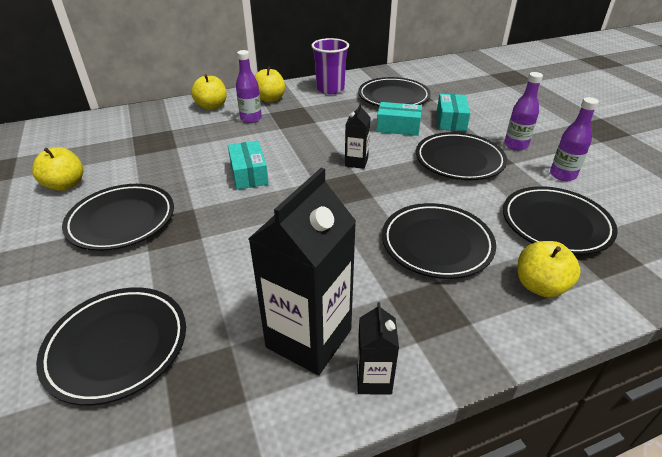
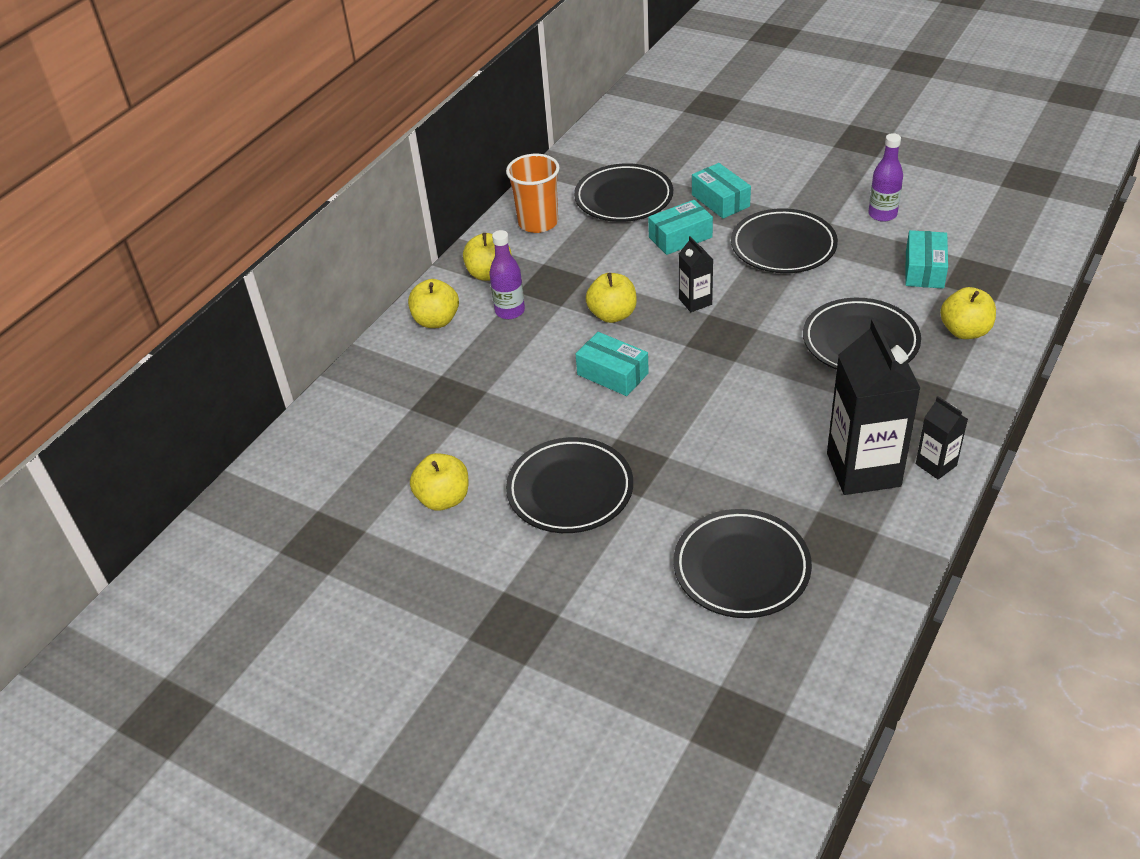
camera: 35 degrees left, 5 degrees up
purple cup [311,38,349,94] -> orange cup [506,154,560,233]
black plate [503,186,618,255] -> turquoise box [905,230,948,288]
purple bottle [504,72,543,150] -> none
none -> yellow apple [586,273,637,323]

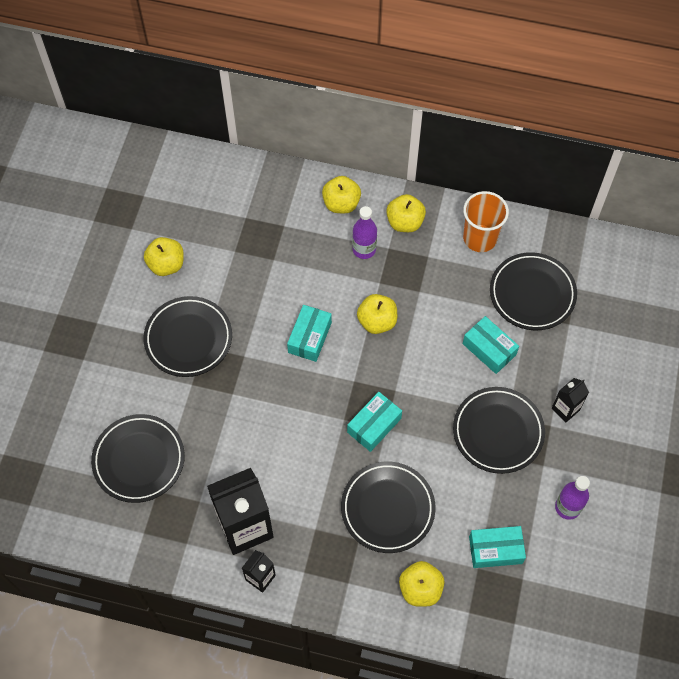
camera: 70 degrees right, 20 degrees up
black carton [679,236,713,312] -> black carton moved to [552,378,589,422]
turquoise box [692,163,751,219] -> turquoise box moved to [347,392,402,452]

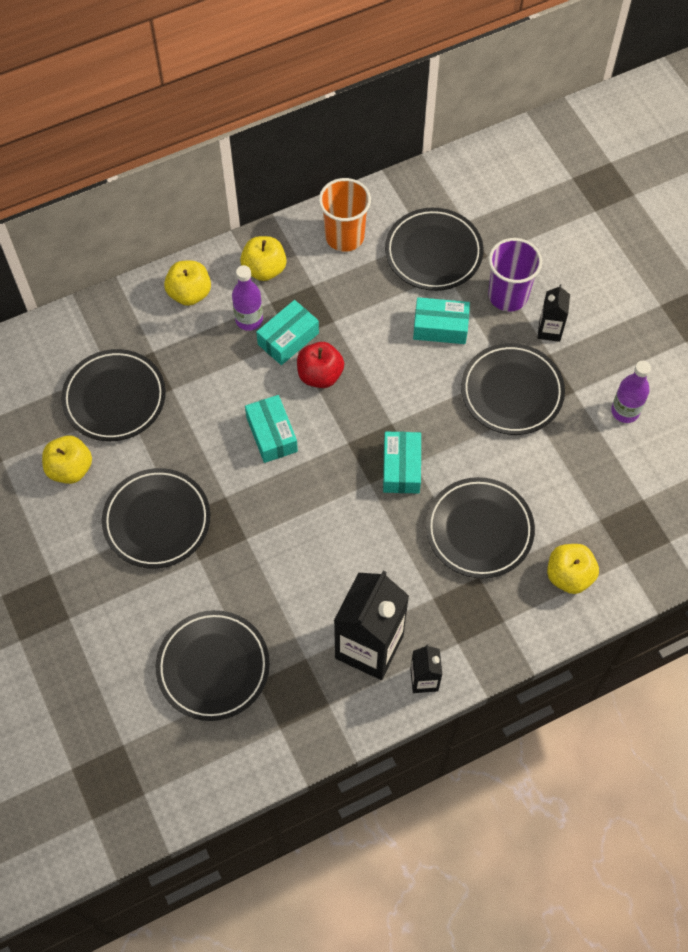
camera: 40 degrees left, 0 degrees up
yellow apple [357,294,397,334] -> red apple [297,342,344,388]
turquoise box [469,526,526,568] -> turquoise box moved to [256,300,319,365]
none -> black plate [61,349,166,441]
none -> purple cup [488,238,542,312]

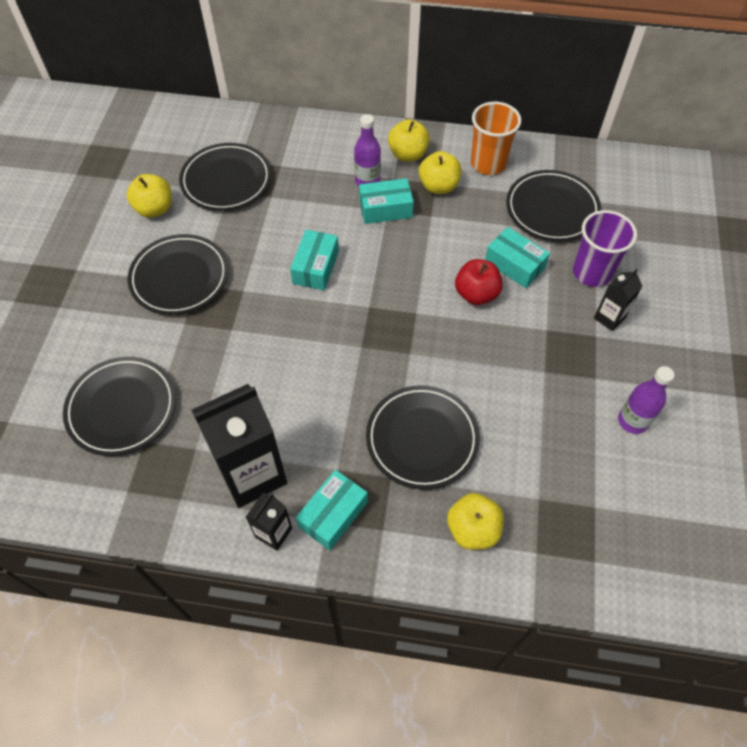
camera: 35 degrees right, 5 degrees down
yellow apple [164,261,211,306] -> yellow apple moved to [419,151,462,194]
red apple [297,342,344,388] -> red apple moved to [455,259,503,305]
turquoise box [383,432,421,493] -> turquoise box moved to [296,470,368,550]
black plate [461,343,565,435] -> none

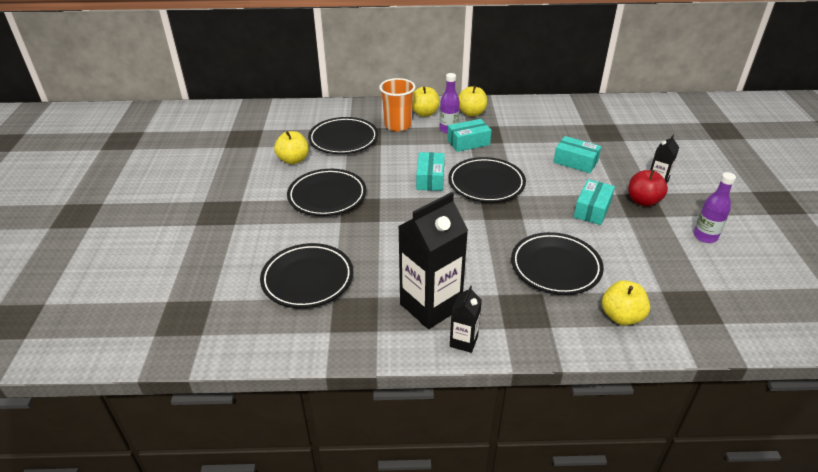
camera: 10 degrees left, 20 degrees down
turquoise box [296,470,368,550] -> turquoise box moved to [574,179,615,225]
yellow apple [419,151,462,194] -> yellow apple moved to [412,87,439,117]
red apple [455,259,503,305] -> red apple moved to [628,170,668,206]
orange cup [471,102,521,175] -> orange cup moved to [379,78,415,132]
black plate [506,170,601,242] -> black plate moved to [448,157,526,203]
purple cup [573,210,637,287] -> none

